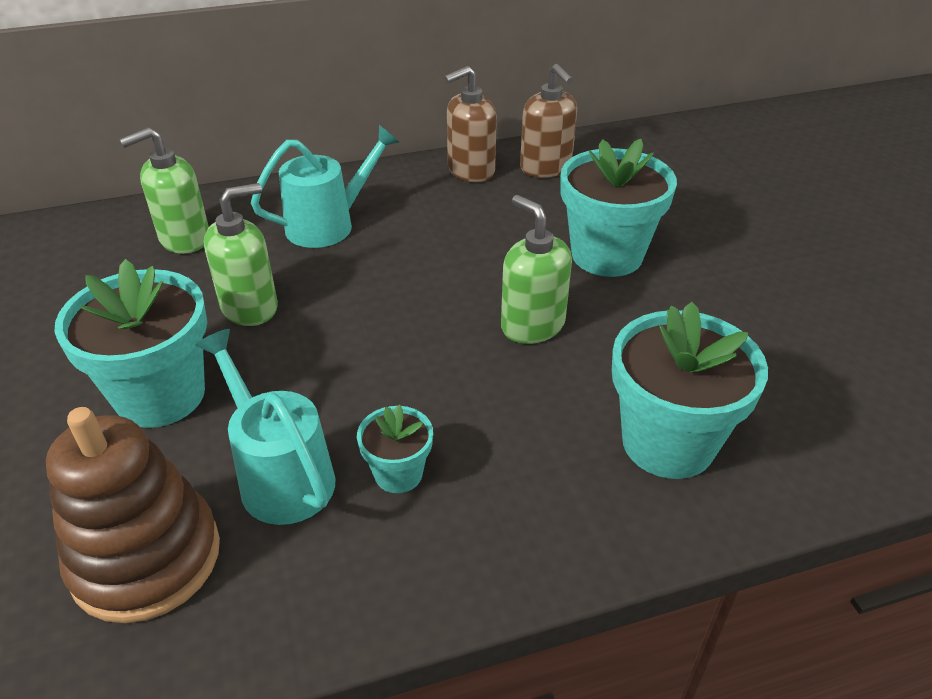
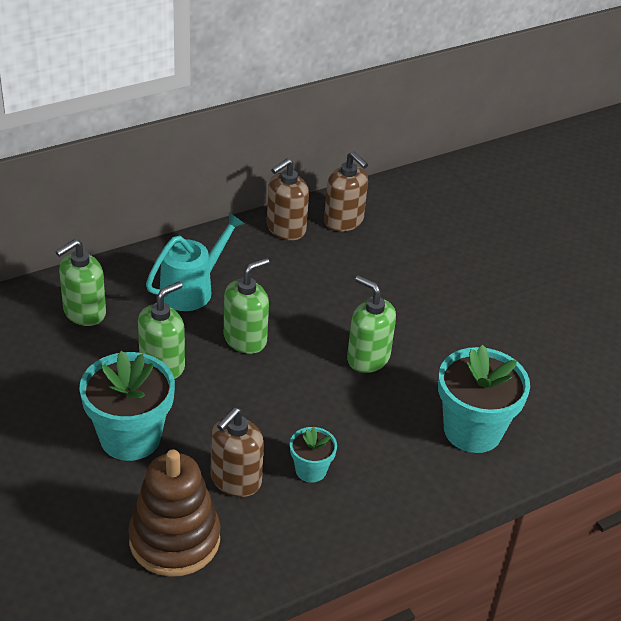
camera: 15 degrees left, 0 degrees up
turquoise watering can [196,329,335,525] -> brown soap dispenser [211,407,264,497]
turquoise flower pot [561,139,677,277] -> none
none -> green soap dispenser [224,258,269,354]

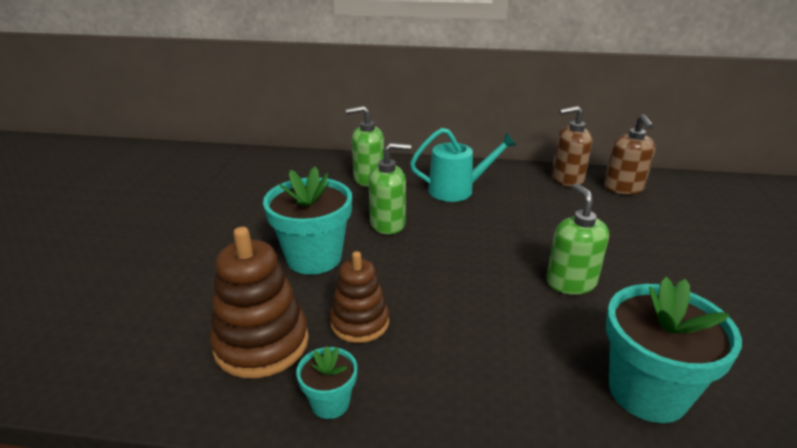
camera: 40 degrees right, 10 degrees down
brown soap dispenser [211,407,264,497] -> brown stacking toy [330,251,389,343]
green soap dispenser [224,258,269,354] -> none
turquoise flower pot [290,427,337,483] -> turquoise flower pot moved to [296,346,357,419]

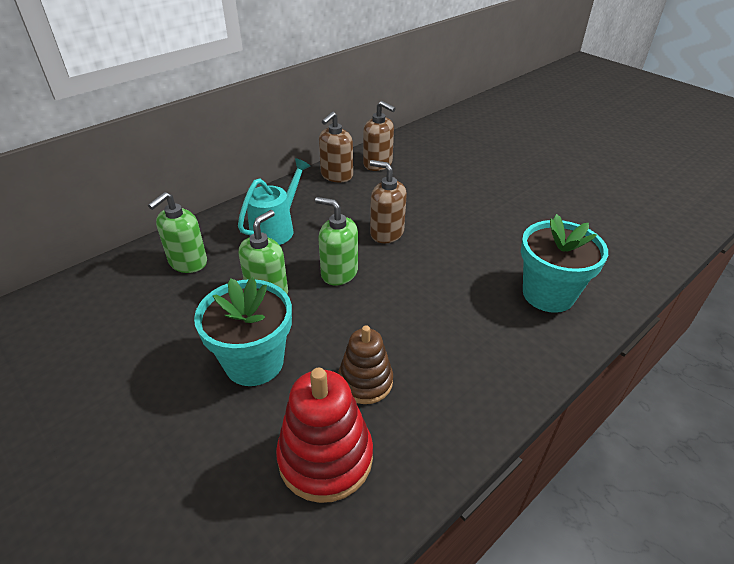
camera: 50 degrees left, 10 degrees up
brown stacking toy [209,227,309,378] -> red stacking toy [276,368,373,503]
turquoise flower pot [296,346,357,419] -> none
green soap dispenser [546,183,609,295] -> green soap dispenser moved to [315,197,358,286]
none -> brown soap dispenser [370,160,407,243]

